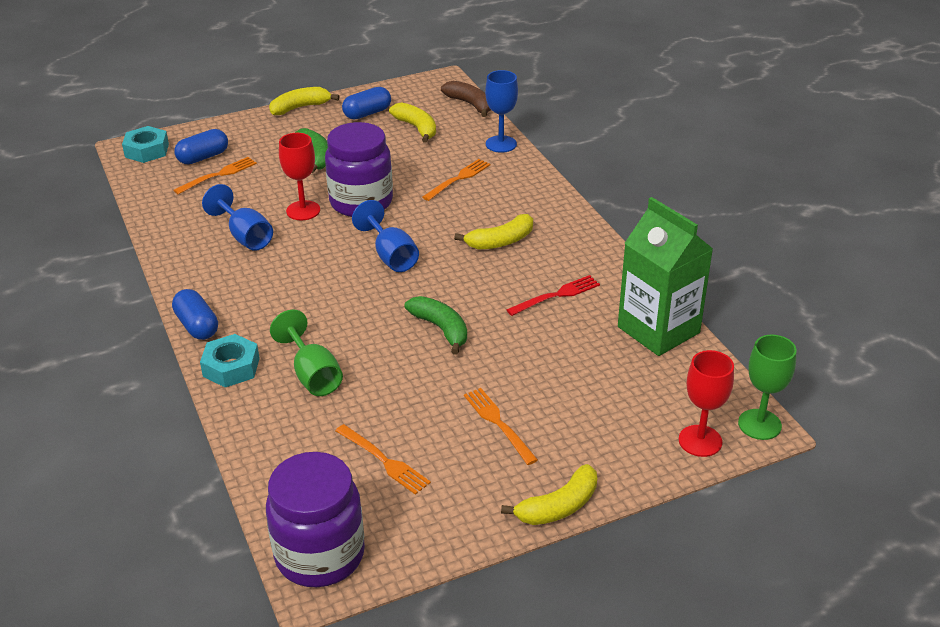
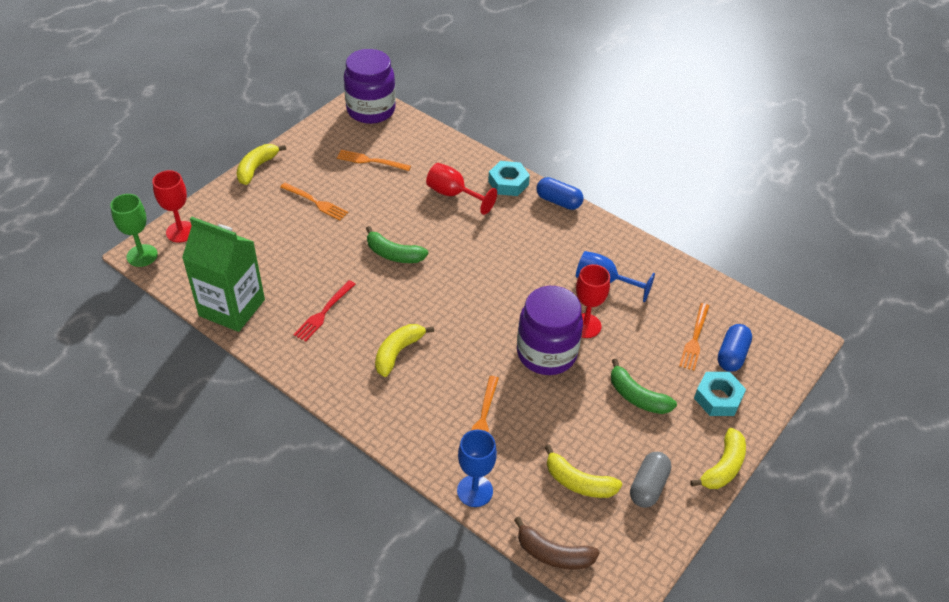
camera: 150 degrees right, 10 degrees up
turquoise nut [122,126,169,163] -> turquoise nut moved to [694,372,746,416]
green goblet [270,310,343,396] -> red goblet [426,163,497,215]
blue capsule [342,87,391,119] -> grey capsule [630,452,671,508]
blue goblet [352,200,419,272] -> none

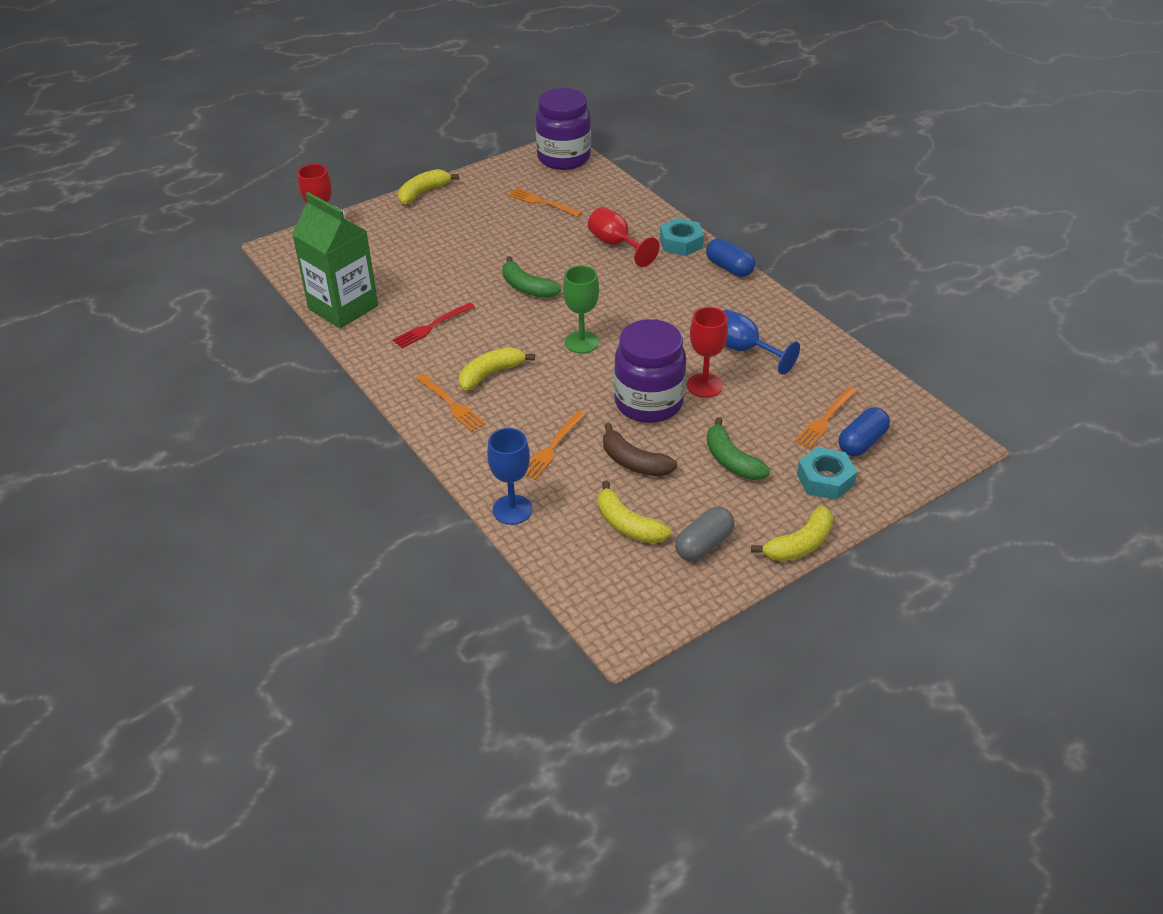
camera: 20 degrees right, 5 degrees down
green goblet [110,194,158,267] -> green goblet moved to [563,266,599,353]
orange fork [280,183,348,220] -> orange fork moved to [416,374,485,432]
brown banana [514,517,600,569] -> brown banana moved to [603,423,677,476]

